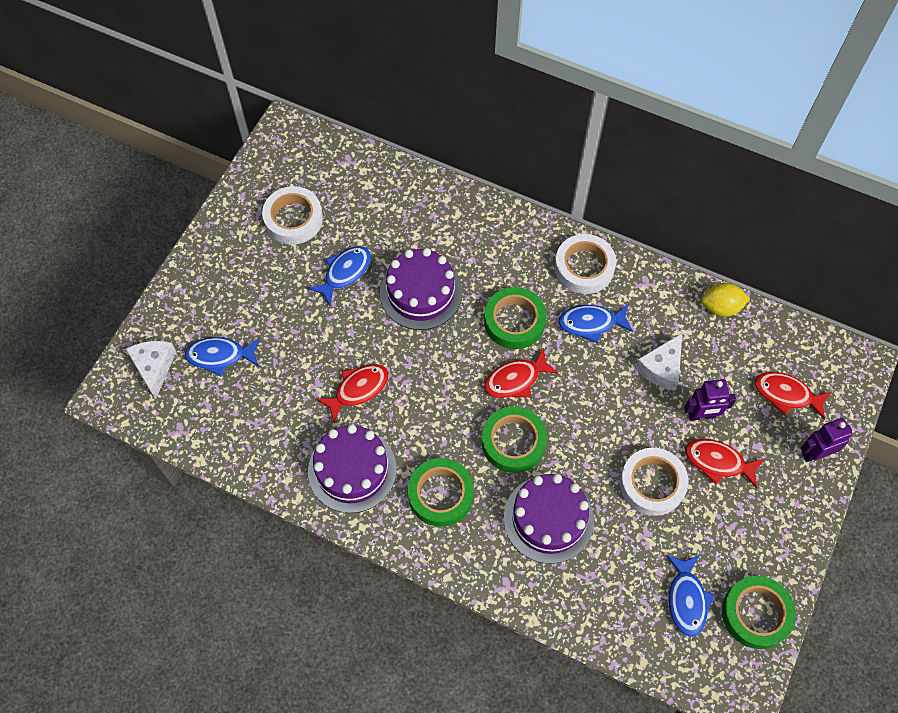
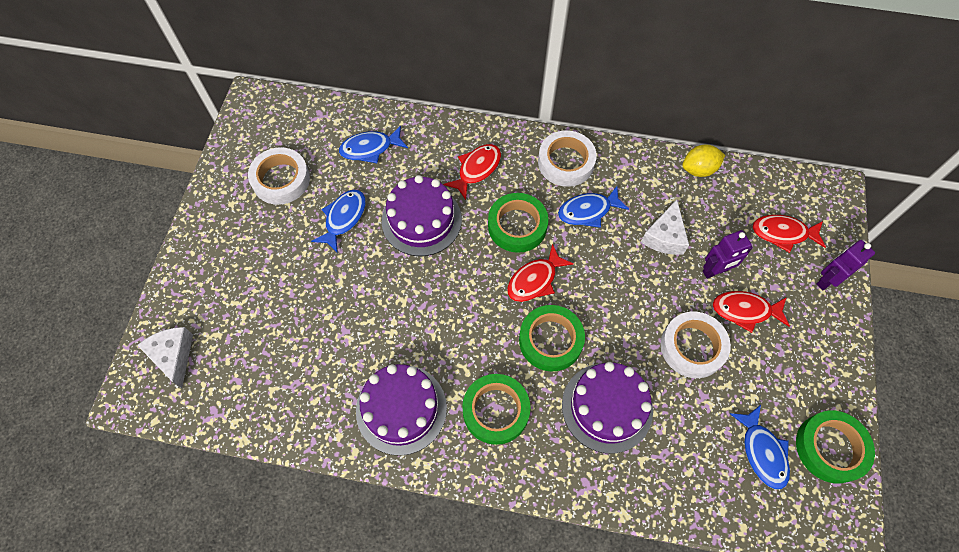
camera: 15 degrees left, 0 degrees up
blue fish [185,337,260,377] -> blue fish moved to [339,125,408,163]
red fish [316,364,389,422] -> red fish moved to [443,144,501,200]

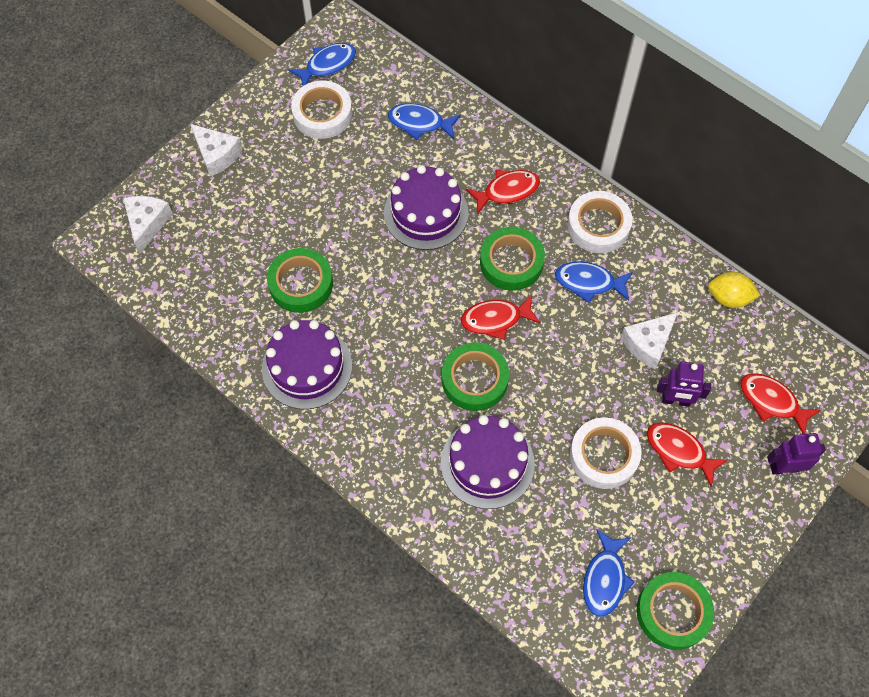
camera: 30 degrees right, 0 degrees up
blue fish [311,190,366,253] -> blue fish moved to [288,43,356,86]
green tape [462,374,531,445] -> green tape moved to [267,248,333,313]
none -> white cheese [190,124,242,176]

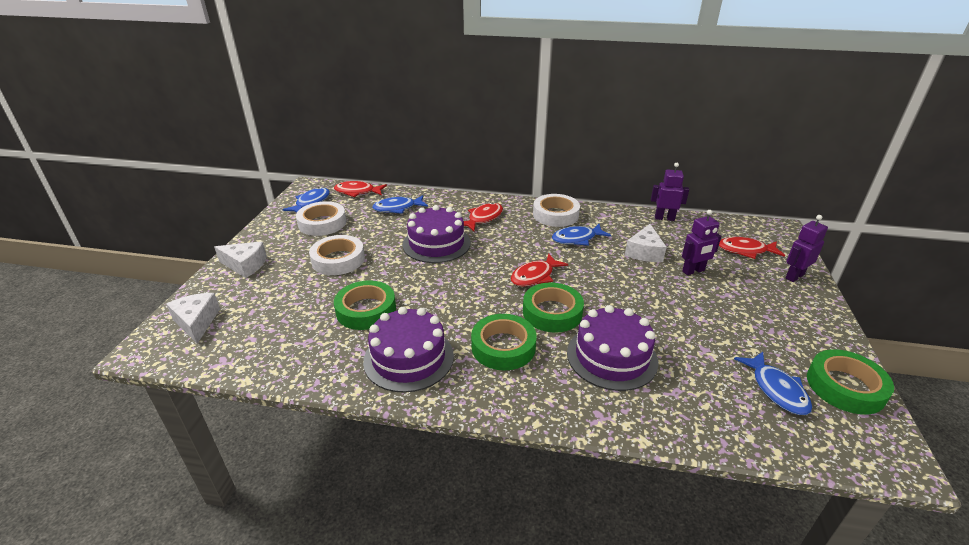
camera: 30 degrees left, 30 degrees down
green tape [480,227,545,291] -> green tape moved to [471,314,537,371]
white tape [570,417,642,489] -> white tape moved to [309,235,365,275]
red fish [647,422,729,487] -> red fish moved to [334,181,387,197]
yellow lemon [708,272,760,308] -> purple robot [651,163,689,221]

